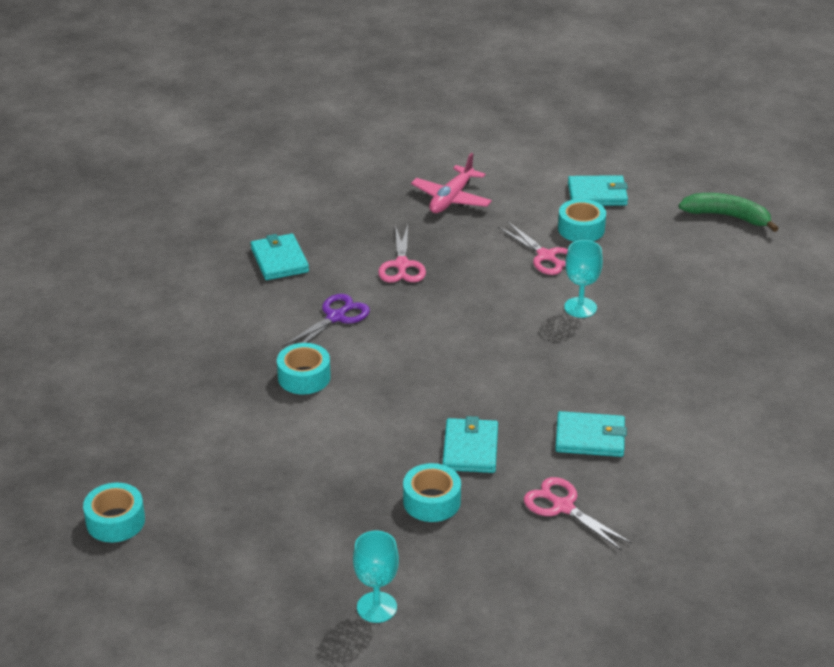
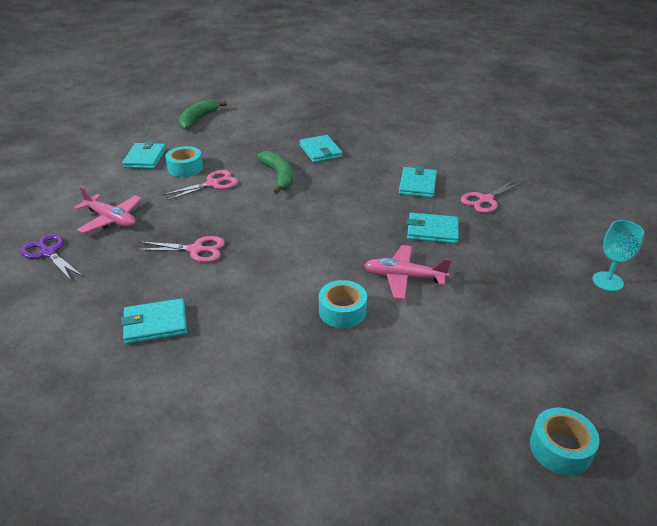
camera: 85 degrees left, 0 degrees up
purple scissors [282,294,370,347] -> purple scissors moved to [21,234,82,280]
turquoise tape [403,463,461,522] -> none
turquoise goblet [564,240,603,318] -> green banana [257,151,293,194]
none -> turquoise wallet [299,135,343,163]
none -> pink plane [364,245,451,299]

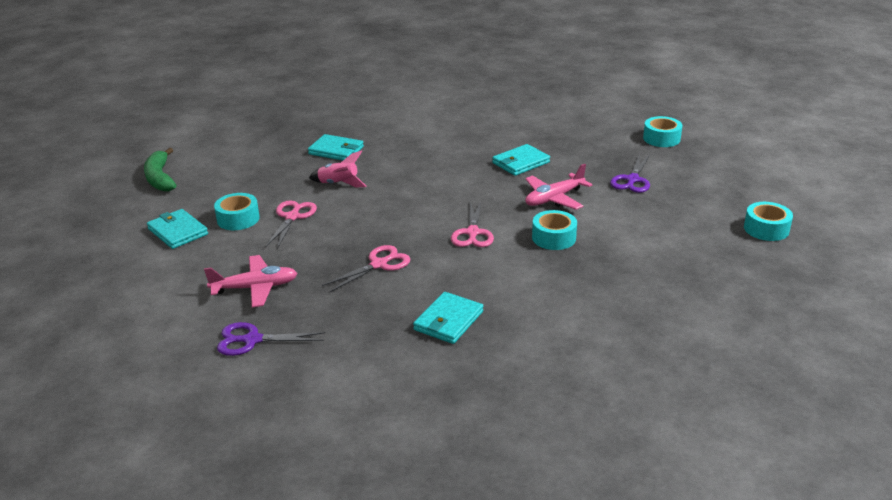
camera: 45 degrees left, 5 degrees down
green banana [257,151,293,194] -> pink rocket [309,150,367,187]
turquoise wallet [399,166,437,198] -> none
pink scissors [461,179,523,213] -> pink scissors moved to [451,201,494,247]
turquoise goblet [592,220,644,291] -> turquoise tape [643,116,682,147]
none -> purple scissors [610,154,650,193]

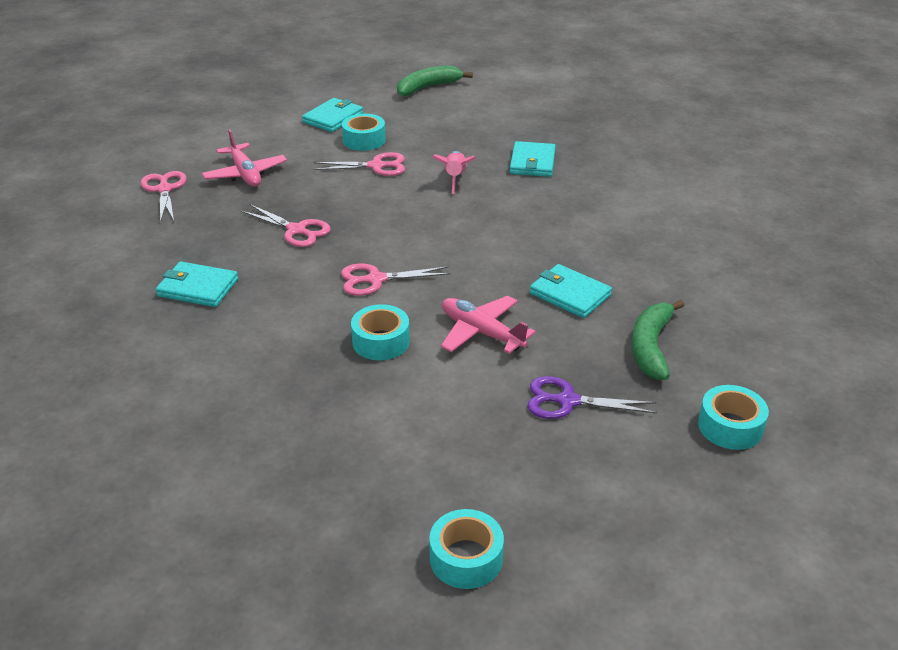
camera: 75 degrees right, 5 degrees up
purple scissors [217,322,325,356] -> pink scissors [140,171,187,222]
none -> green banana [632,300,685,380]

